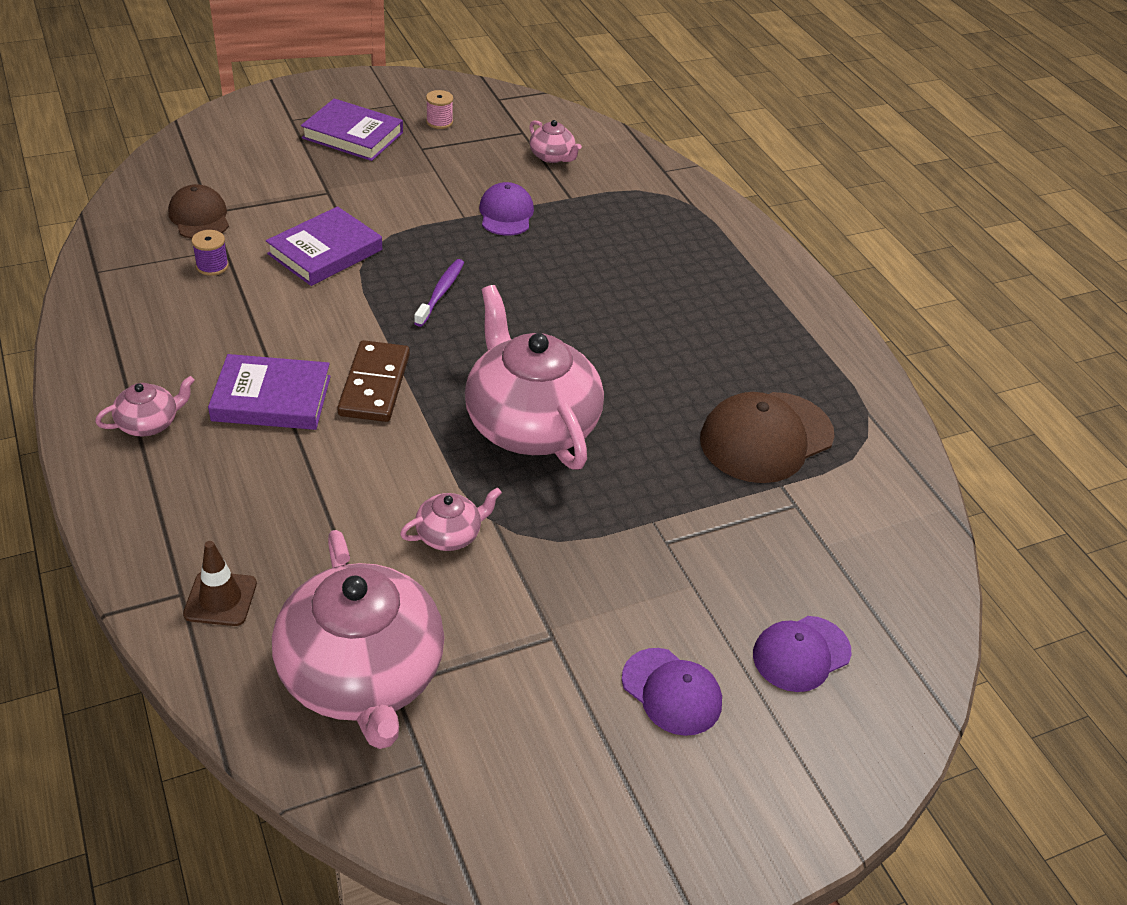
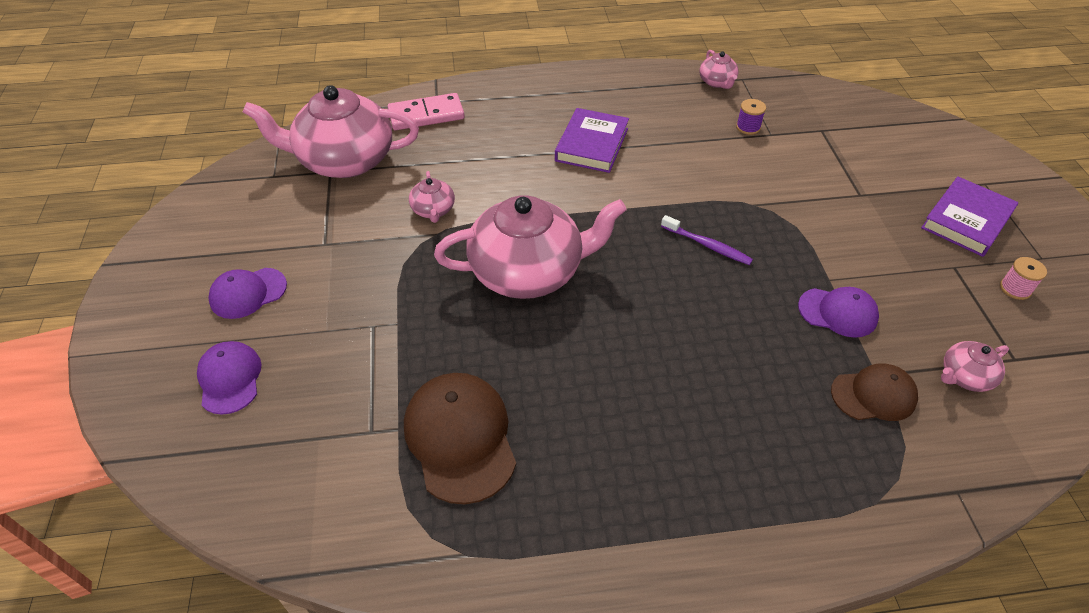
camera: 110 degrees right, 5 degrees up
pink teapot [95,376,195,436] -> pink teapot moved to [699,50,739,89]
brown cap [168,184,229,239] -> brown cap moved to [831,363,918,421]
brown traffic cone [183,541,257,626] -> pink domino [387,93,465,130]
purple book [266,206,382,286] -> none
brown domino [337,340,410,422] -> none

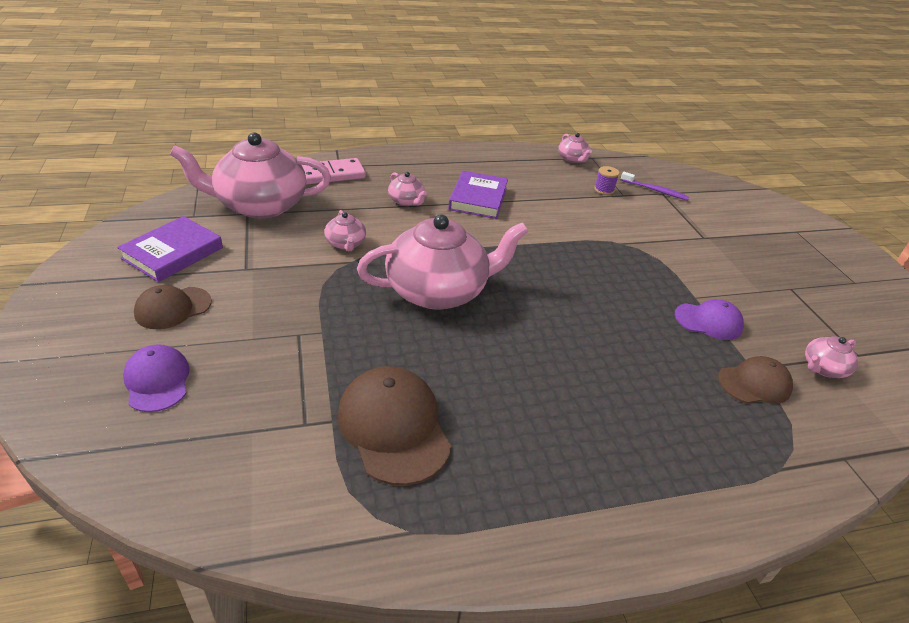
camera: 10 degrees left, 10 degrees down
purple cap [208,268,287,319] -> brown cap [134,285,212,329]
purple toothbrush [661,215,753,265] -> purple toothbrush moved to [621,172,689,201]
purple book [921,176,1018,257] -> purple book moved to [117,216,223,282]
pink spool [1000,257,1047,300] -> none
none -> pink teapot [388,172,427,206]

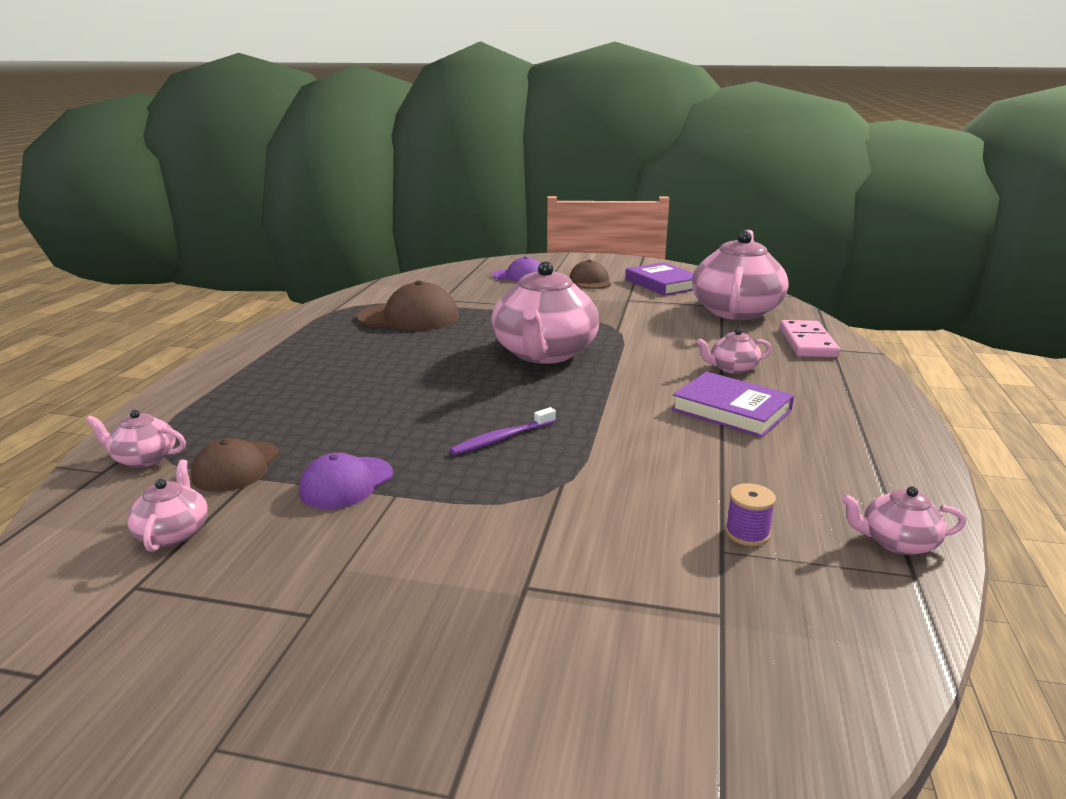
camera: 120 degrees right, 15 degrees down
pink teapot [324,210,366,251] -> pink teapot moved to [86,410,186,467]
purple toothbrush [621,172,689,201] -> purple toothbrush moved to [450,407,556,455]

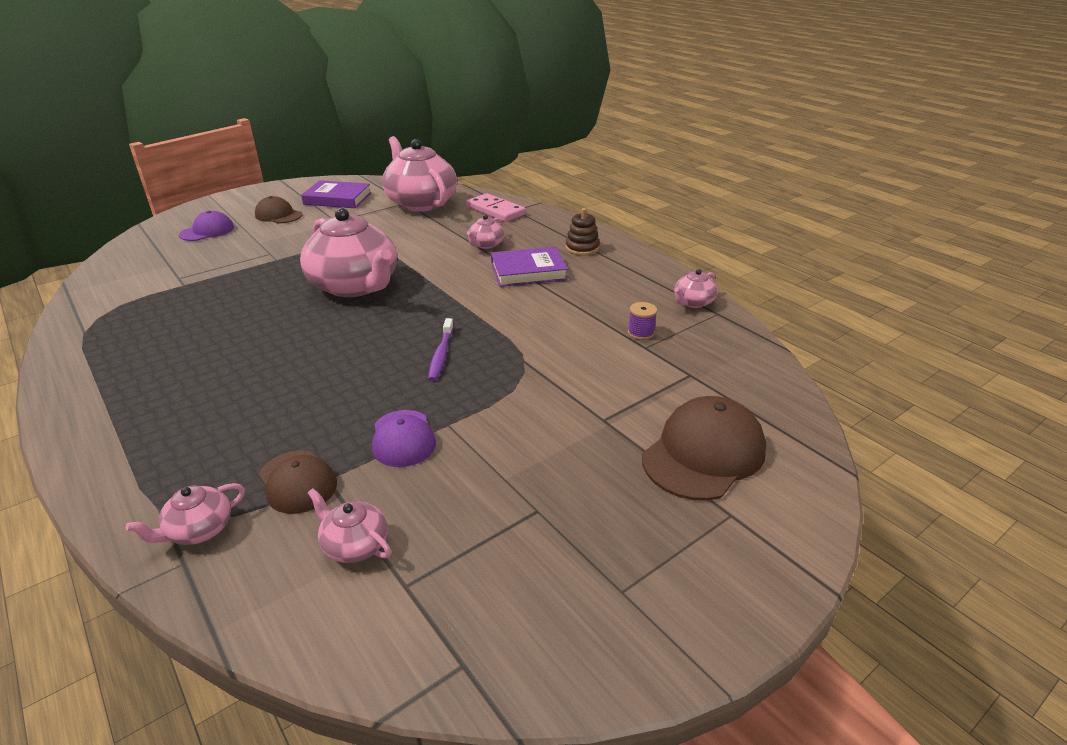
camera: 50 degrees left, 10 degrees up
brown cap [357,280,459,331] -> brown cap moved to [642,396,766,501]
none -> brown stacking toy [565,208,600,256]

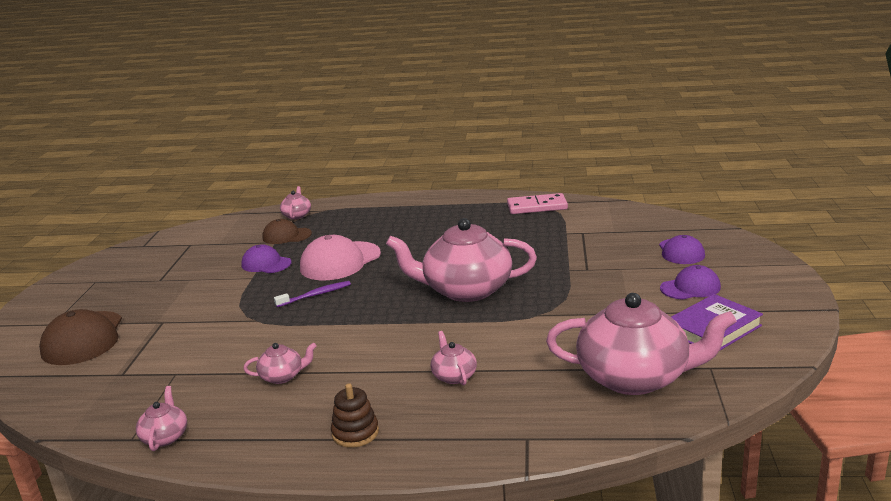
camera: 135 degrees right, 10 degrees down
brown cap [255,196,303,223] -> purple cap [660,265,721,300]
pink teapot [308,488,391,563] -> pink teapot moved to [243,343,317,384]
purple toothbrush [428,318,454,381] -> purple toothbrush turned 105 degrees clockwise [274,281,351,307]
pink domino [466,193,526,222] -> pink domino moved to [507,193,568,214]
purple book [491,247,568,287] -> none
purple spool [628,302,657,340] -> none
none -> pink cap [300,235,381,280]

